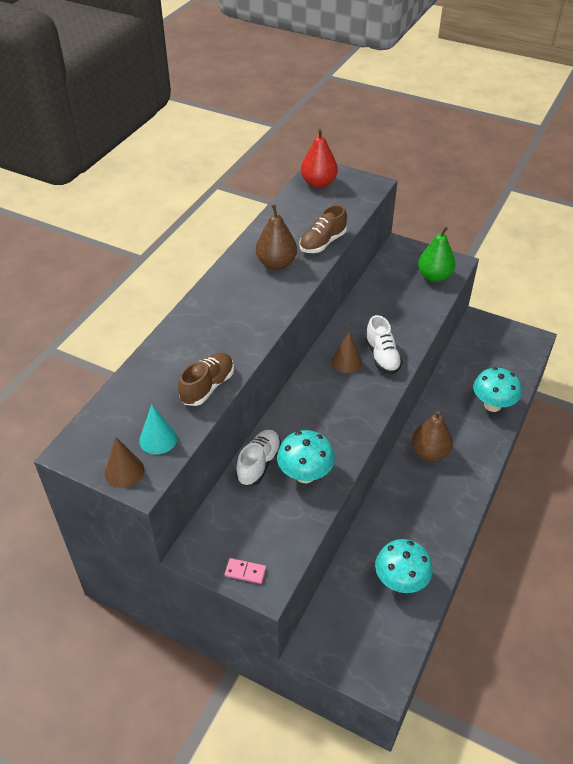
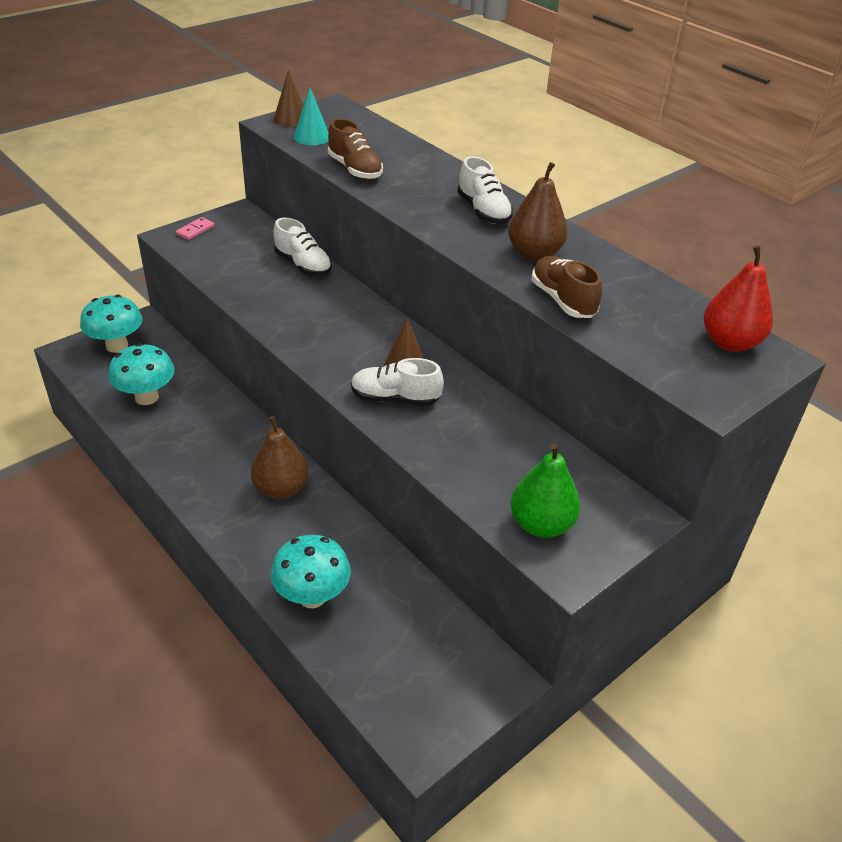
camera: 110 degrees right, 5 degrees down
turquoise mushroom [277,430,335,483] -> turquoise mushroom moved to [80,295,143,353]
none -> white shoe [457,156,513,224]

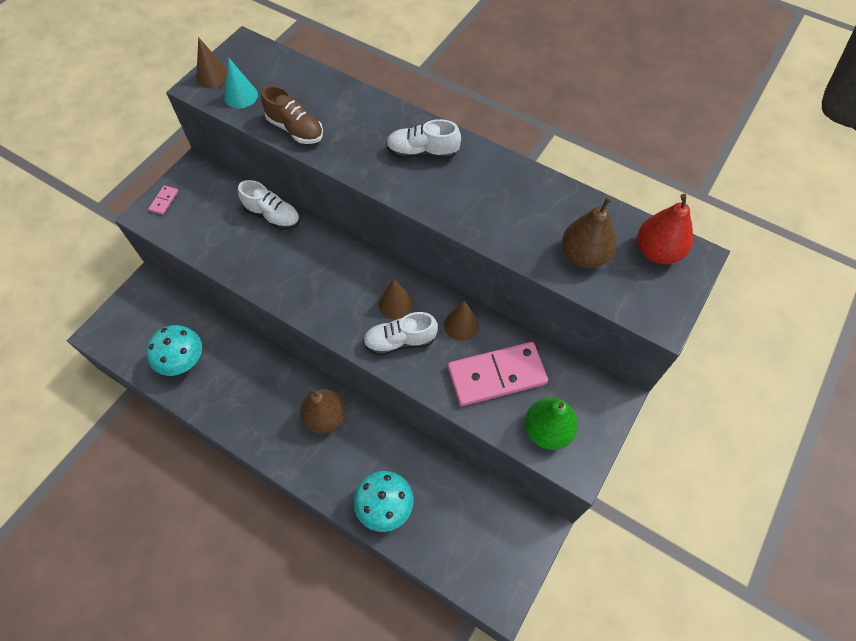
camera: 15 degrees left, 20 degrees up
turquoise mushroom [80,295,143,353] -> none
white shoe [457,156,513,224] -> white shoe turned 135 degrees clockwise [386,119,461,159]
brown pear [508,162,568,261] -> brown pear moved to [562,197,617,268]
brown shoe [532,256,602,318] -> none
none -> brown cone [444,301,479,341]
none -> pink domino [448,342,548,406]

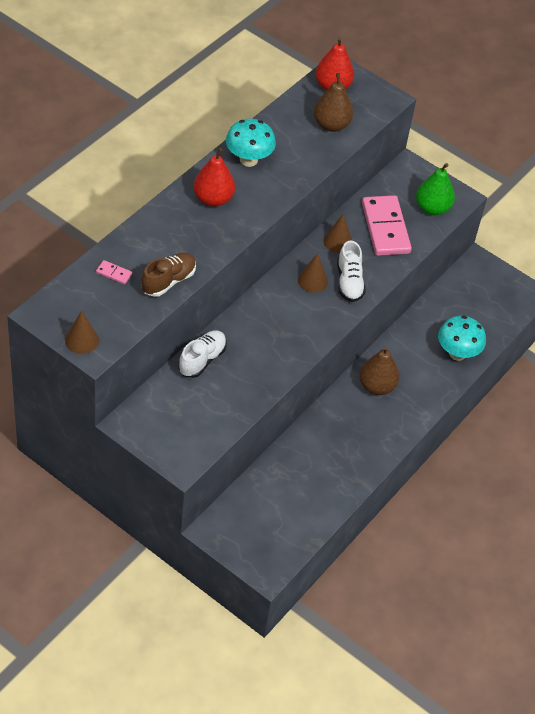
camera: 90 degrees left, 10 degrees down
turquoise mushroom [147,325,202,376] -> turquoise mushroom moved to [226,119,276,167]
pink domino [148,185,178,215] -> pink domino moved to [96,260,132,284]
turquoise cone [224,57,258,108] -> none
white shoe [386,119,461,159] -> red pear [193,148,235,207]

